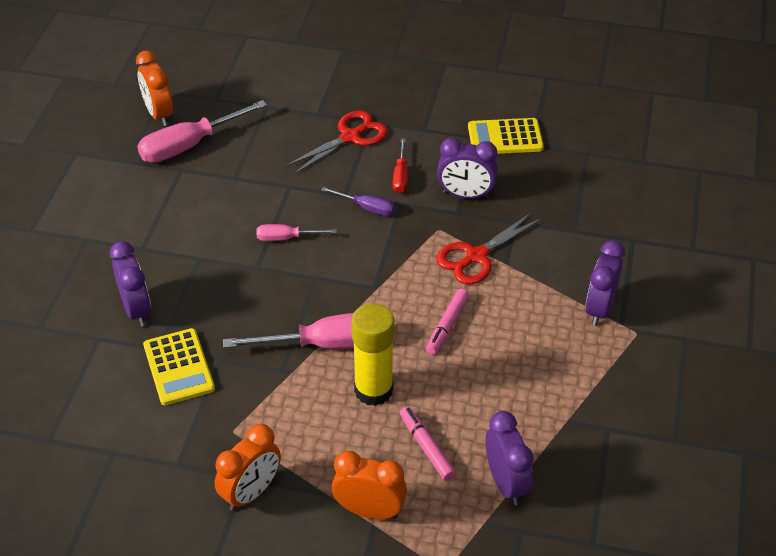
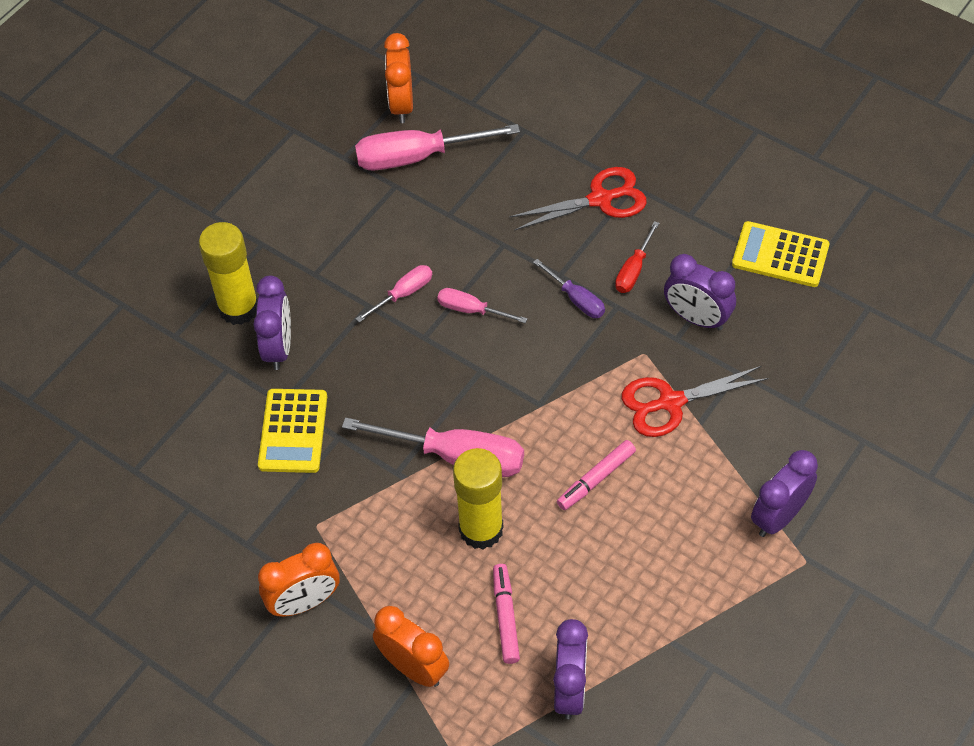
camera: 25 degrees right, 10 degrees up
none -> yellow glue stick [199,222,258,325]
none -> pink screwdriver [356,265,432,323]

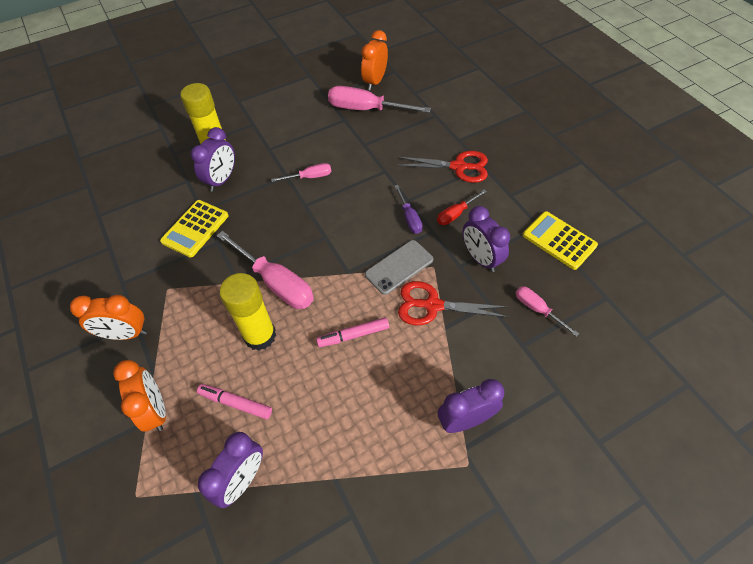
camera: 25 degrees right, 0 degrees up
pink screwdriver [437,288,527,323] -> pink screwdriver moved to [515,286,579,337]
pink marker [493,564,520,664] -> pink marker turned 90 degrees counterclockwise [197,384,272,419]
none -> grey phone [365,240,433,295]

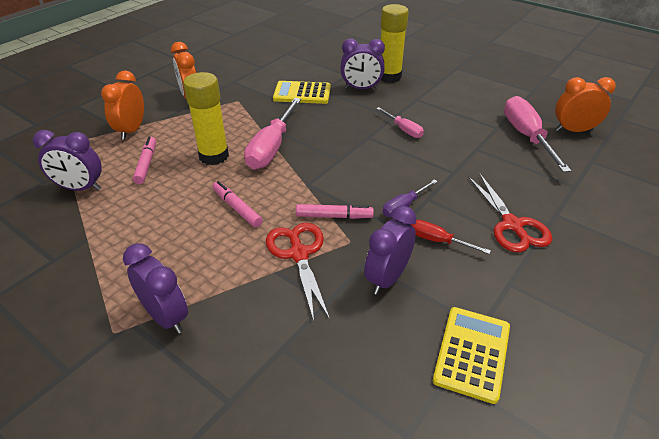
camera: 65 degrees right, 15 degrees down
orange clock [113,360,166,431] -> orange clock turned 150 degrees clockwise [101,70,144,140]
grey phone [365,240,433,295] -> pink marker [296,204,374,219]
pink screwdriver [515,286,579,337] -> none

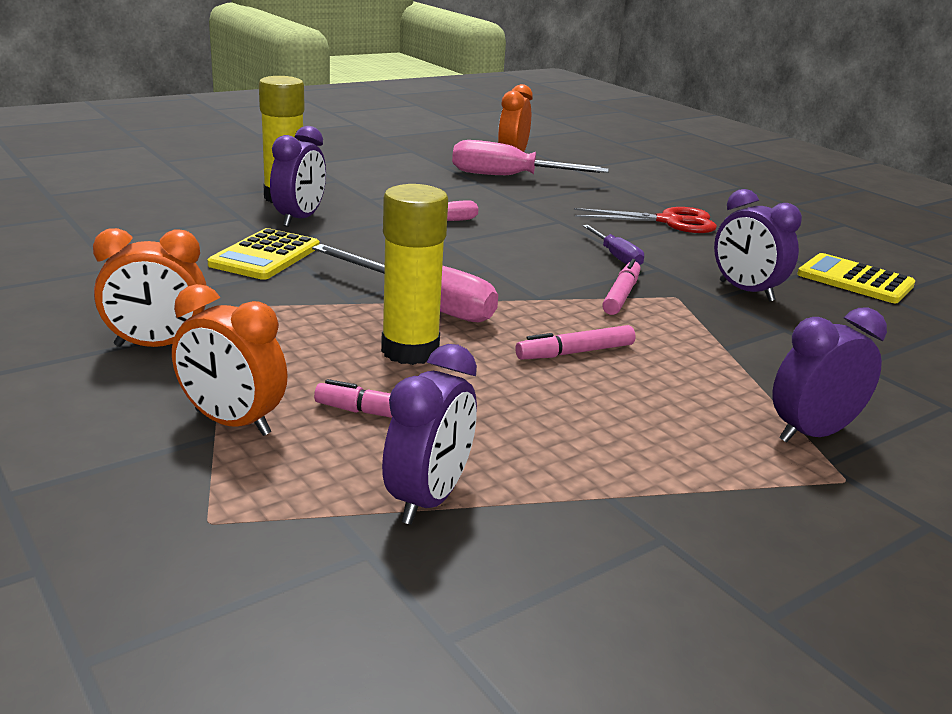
camera: 75 degrees left, 15 degrees down
red scissors [266,223,330,321] -> none
red screwdriver [411,220,491,254] -> none

